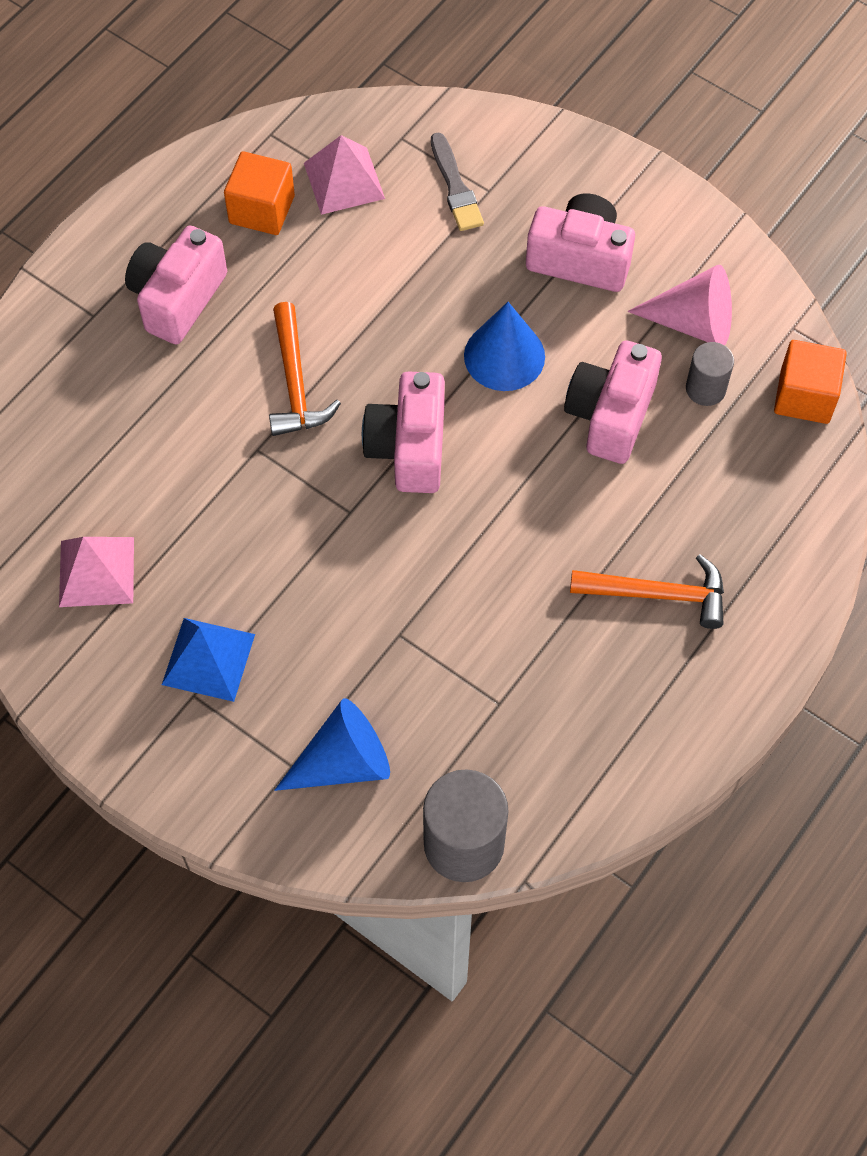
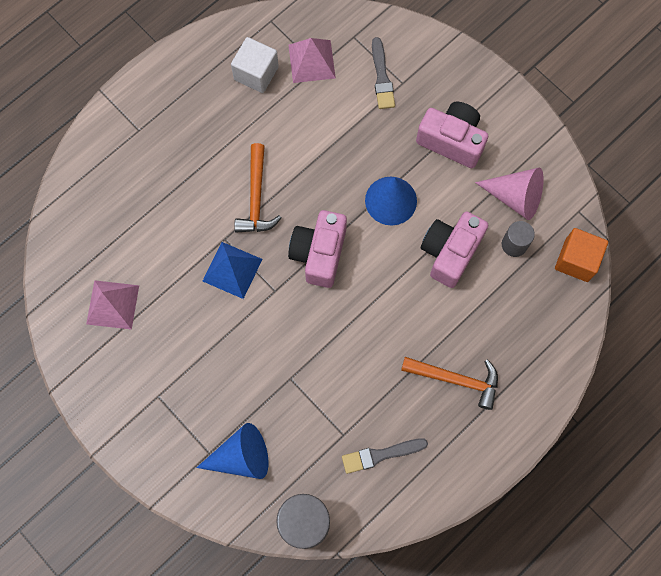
camera: 10 degrees right, 10 degrees up
pink camera [125,226,227,344] -> none
blue pyramid [162,618,255,702] -> blue pyramid moved to [203,242,263,299]
orange cube [224,151,295,235] -> white cube [231,37,279,93]
none -> grey brush [342,438,428,474]

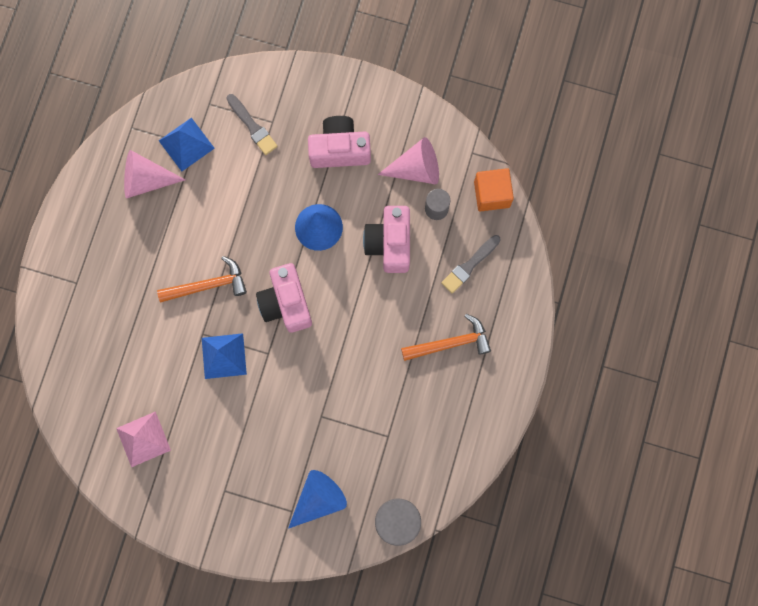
camera: 30 degrees left, 5 degrees up
white cube [231,37,279,93] -> pink cone [124,150,185,198]
orange hammer [235,143,281,233] -> orange hammer turned 75 degrees counterclockwise [157,256,247,303]
pink pyramid [288,38,336,83] -> blue pyramid [159,118,215,171]
grey brush [342,438,428,474] -> grey brush moved to [441,235,501,294]

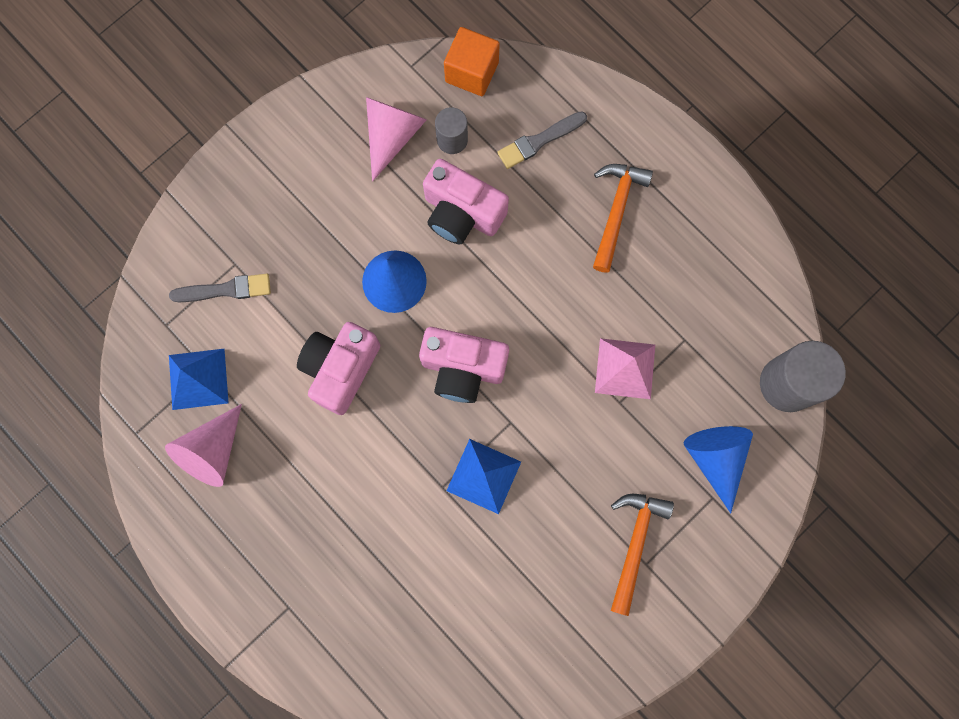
camera: 60 degrees left, 0 degrees up
pink pyramid [116,411,171,467] -> pink pyramid moved to [595,338,655,399]
orange hammer [157,256,247,303] -> orange hammer moved to [611,494,674,616]
pink camera [308,116,371,168] -> pink camera moved to [297,322,380,415]
grey brush [441,235,501,294] -> grey brush turned 75 degrees clockwise [497,111,587,169]

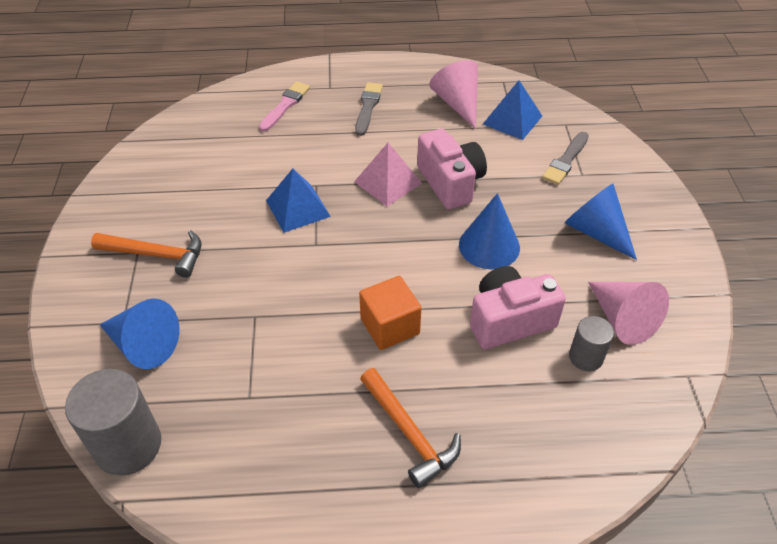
camera: 130 degrees right, 30 degrees down
pink camera [419,327,509,403] -> none
orange cube [444,27,500,96] -> orange cube moved to [359,276,421,350]
grey brush [497,111,587,169] -> grey brush moved to [355,82,383,136]
pink pyramid [595,338,655,399] -> pink pyramid moved to [354,143,422,206]
orange hammer [611,494,674,616] -> orange hammer turned 45 degrees counterclockwise [91,230,202,278]
none -> pink brush [259,82,310,132]
none -> blue cone [565,184,637,260]

